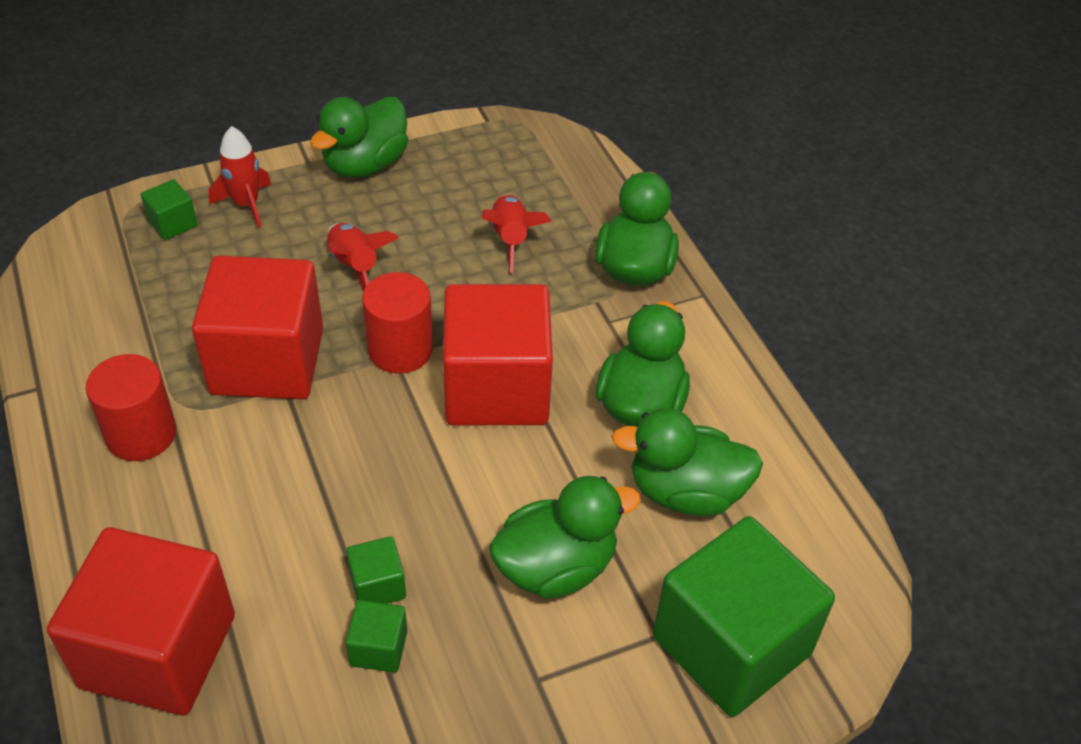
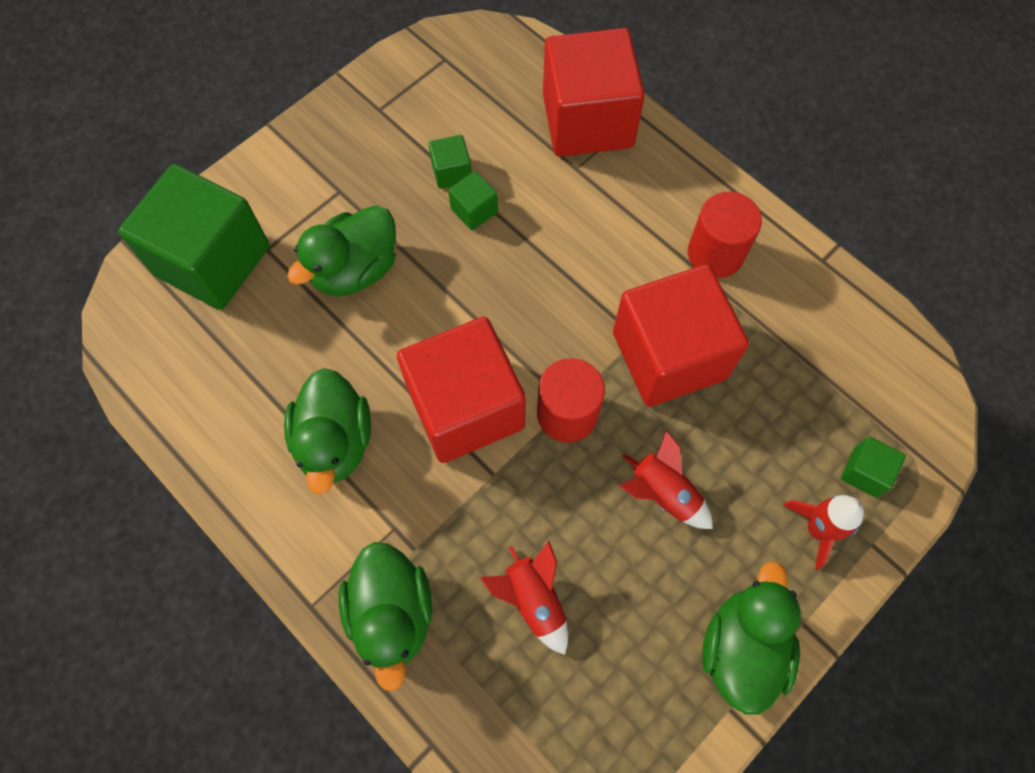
camera: 160 degrees right, 20 degrees up
green duck [612,408,763,516] -> none

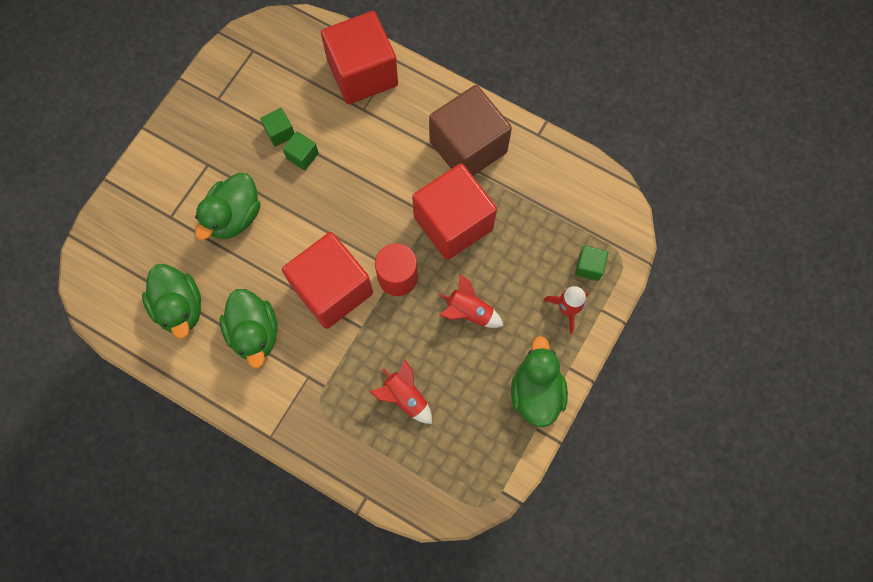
camera: 15 degrees left, 5 degrees up
green cube [118,164,269,310] -> none
green duck [338,542,432,691] -> green duck moved to [142,264,201,339]
red cylinder [688,191,762,278] -> brown cube [429,85,512,176]

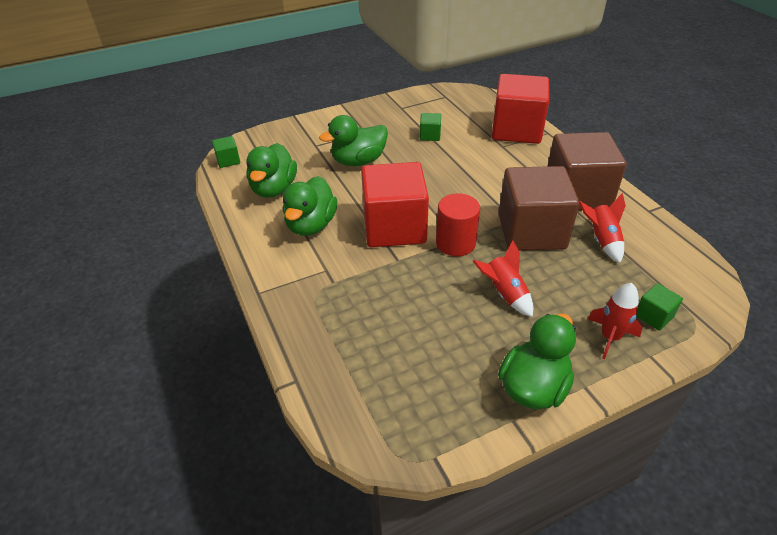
camera: 35 degrees right, 30 degrees down
green cube [283,131,319,171] -> green cube moved to [212,136,240,168]
red rocket [369,359,432,424] -> red rocket moved to [579,193,626,263]
red cube [412,163,497,260] -> brown cube [499,166,580,251]

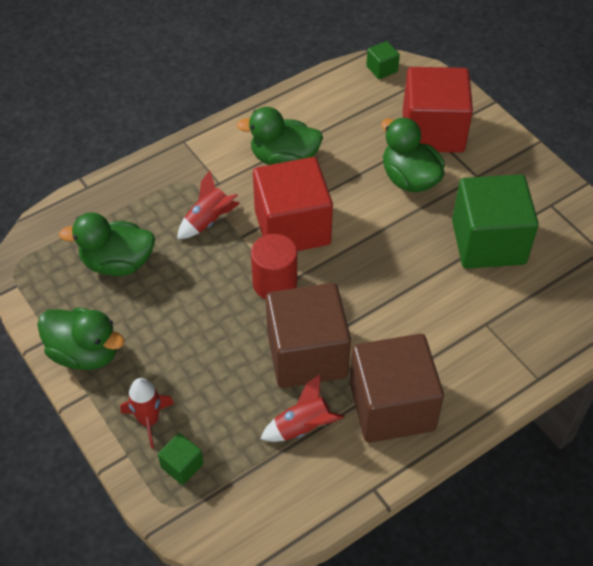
camera: 80 degrees right, 10 degrees up
green duck [246,143,297,198] -> green duck moved to [59,212,155,276]
green cube [420,113,441,141] -> green cube [452,174,539,269], size x2.41
red rocket [473,241,533,317] -> red rocket moved to [177,171,240,239]
red cube [492,74,549,144] -> red cube moved to [403,67,473,153]

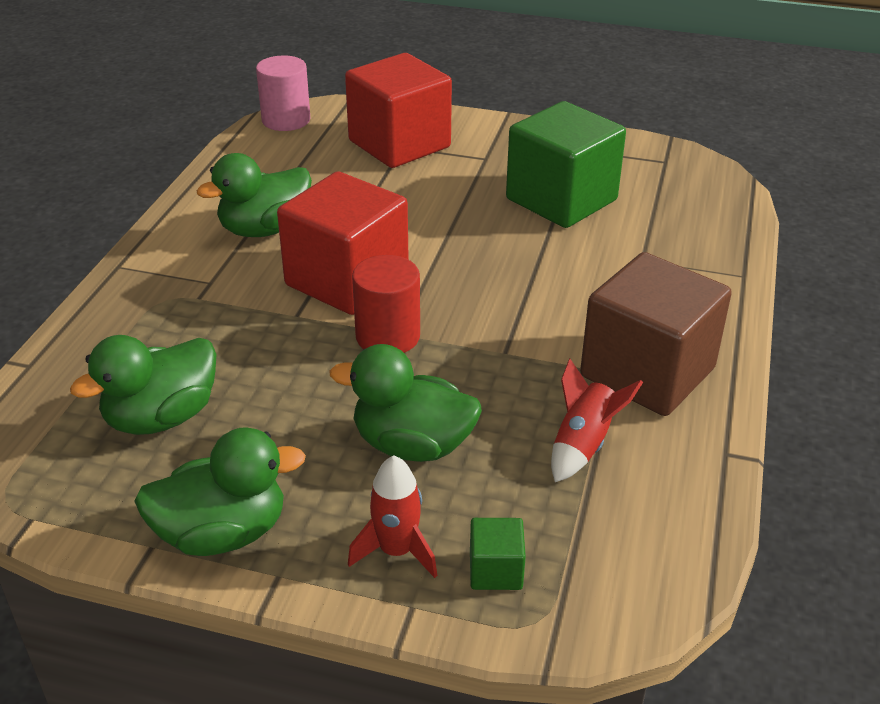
camera: 40 degrees left, 15 degrees down
red rocket [177,171,240,239] -> none
brown cube [266,283,351,388] -> none
green cube [366,41,400,79] -> pink cylinder [256,55,310,131]
green duck [381,117,445,192] -> green duck moved to [330,344,482,462]

